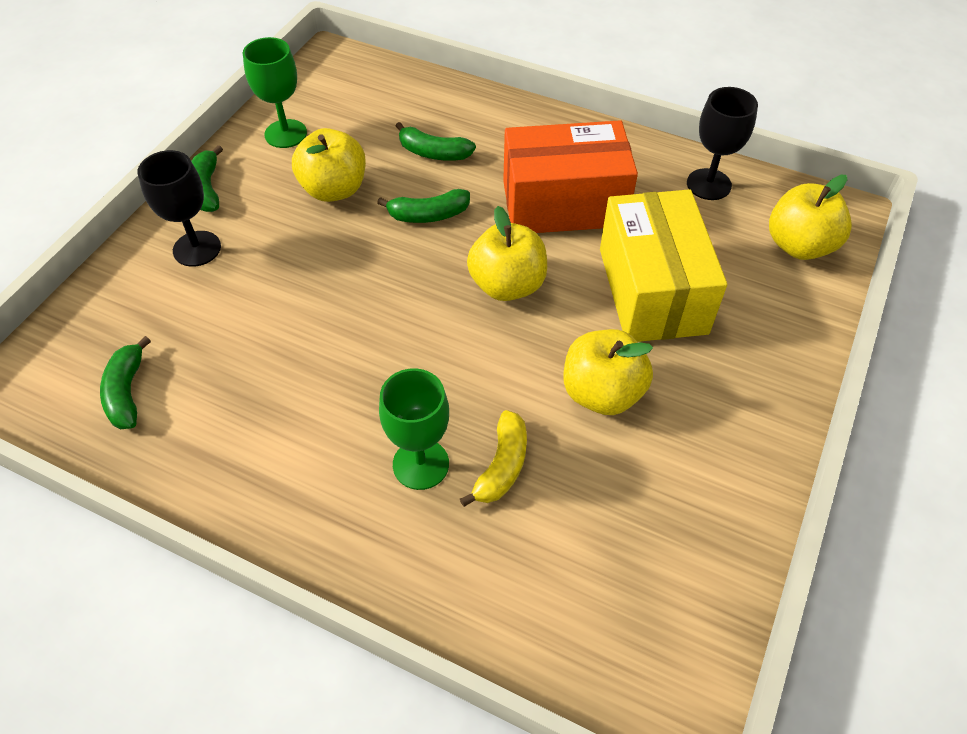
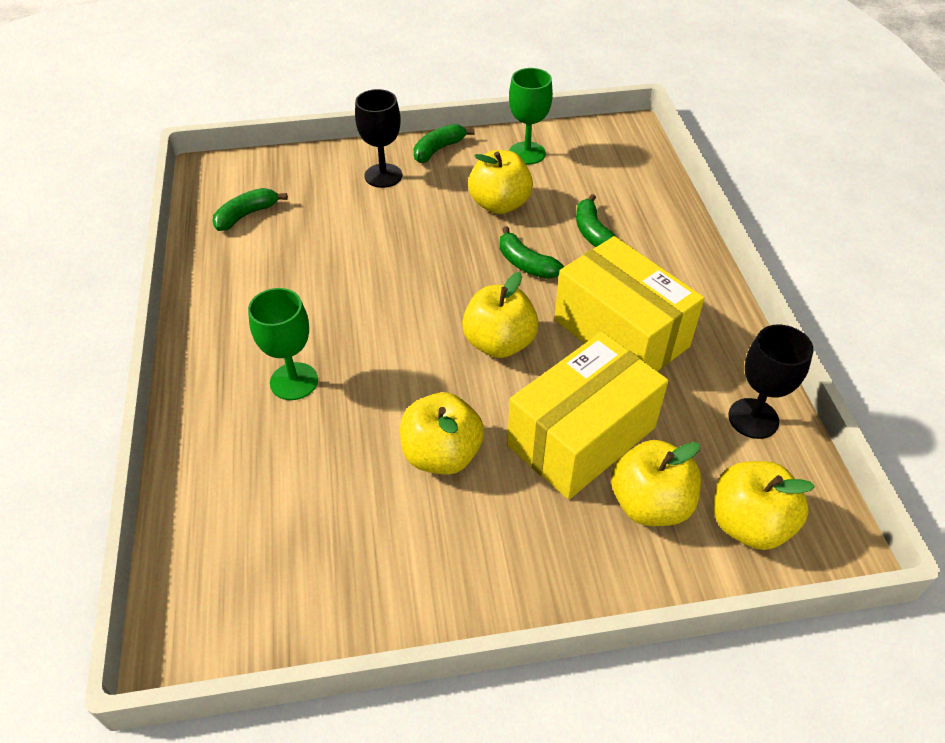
camera: 55 degrees right, 5 degrees down
yellow banana [460,410,527,507] -> none
orange box [503,120,638,233] -> yellow box [554,236,705,371]
none -> yellow apple [611,440,701,526]

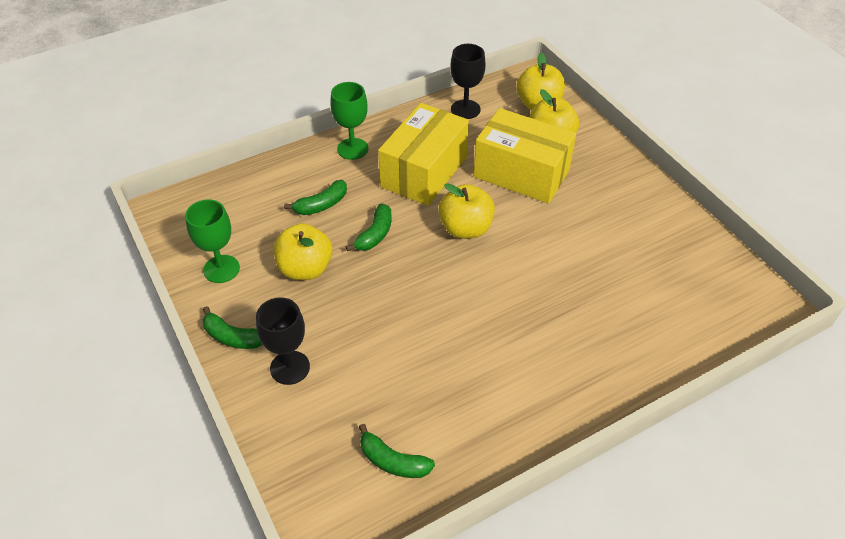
camera: 110 degrees left, 0 degrees up
green goblet [248,288,318,400] -> green goblet moved to [330,82,368,160]
yellow apple [400,392,484,475] -> none

